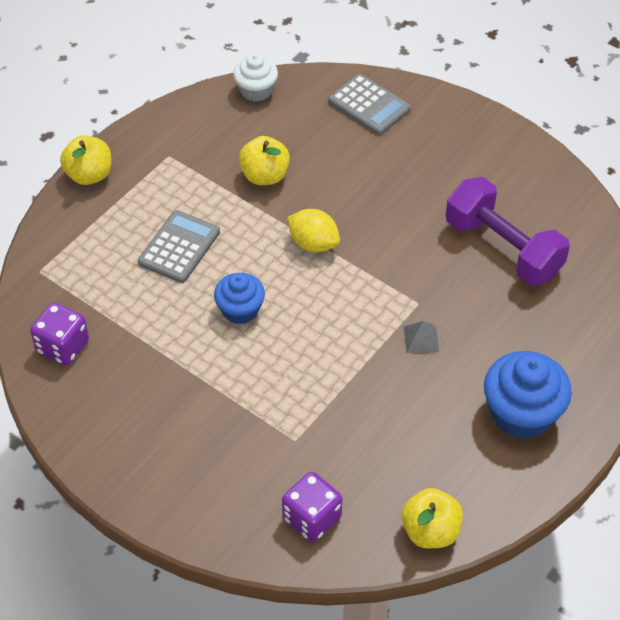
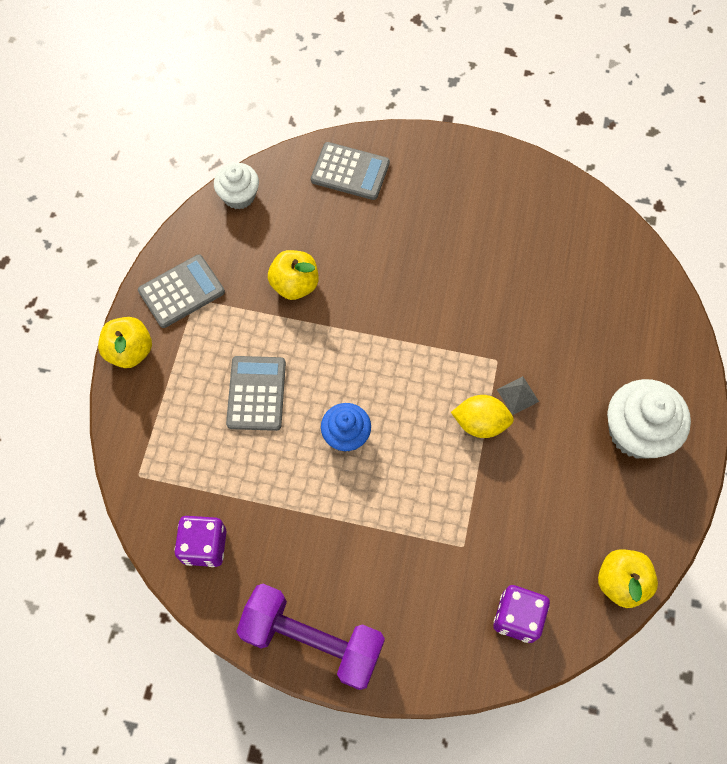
camera: 25 degrees left, 15 degrees up
yellow lemon [287,209,340,252] -> yellow lemon moved to [451,395,514,438]
purple dumbbell [446,177,570,286] -> purple dumbbell moved to [236,584,385,690]
blue cupcake [484,351,572,439] -> white cupcake [607,379,691,459]
none -> grey calculator [138,254,225,328]

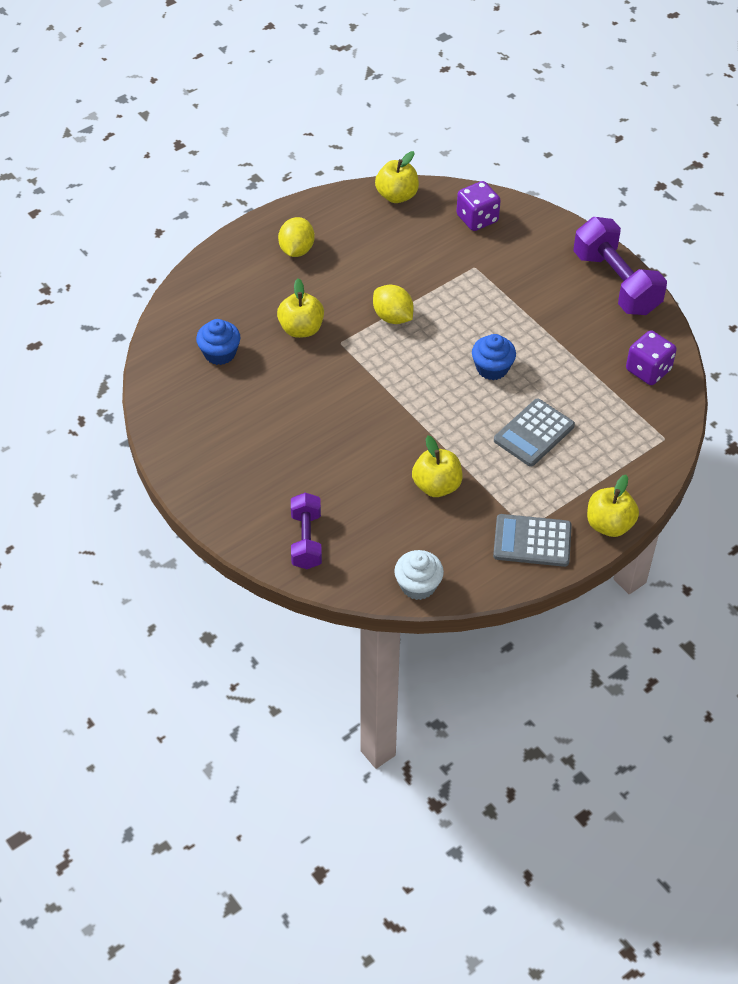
camera: 140 degrees left, 15 degrees down
grey calculator [311,142,390,200] -> purple dumbbell [291,493,322,569]
grey pyramid [497,376,539,415] -> none
white cupcake [607,379,691,459] -> yellow lemon [278,217,315,257]
none -> blue cupcake [196,319,241,365]
none -> yellow apple [277,278,324,338]

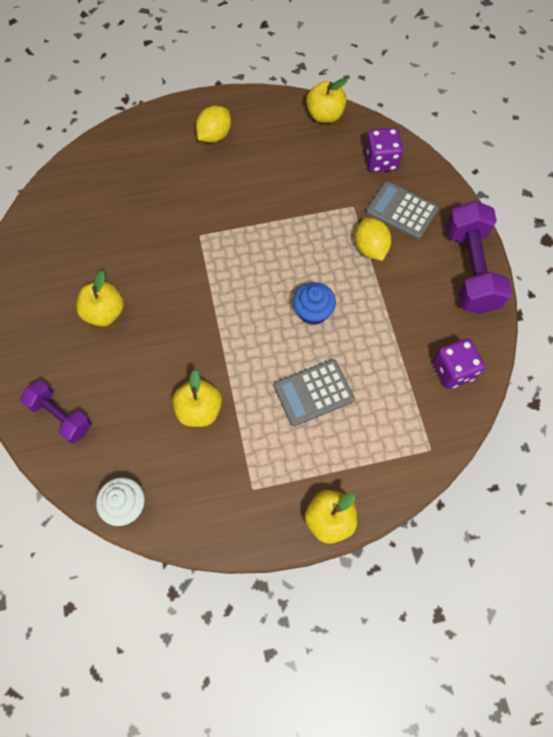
camera: 25 degrees right, 15 degrees up
blue cupcake [196,319,241,365] -> none
yellow apple [277,278,324,338] -> yellow apple moved to [76,270,124,326]
purple dumbbell [291,493,322,569] -> purple dumbbell turned 75 degrees counterclockwise [20,380,91,444]
yellow lemon [373,284,414,324] -> yellow lemon moved to [355,218,391,261]
grey calculator [493,514,572,567] -> grey calculator moved to [366,181,439,239]

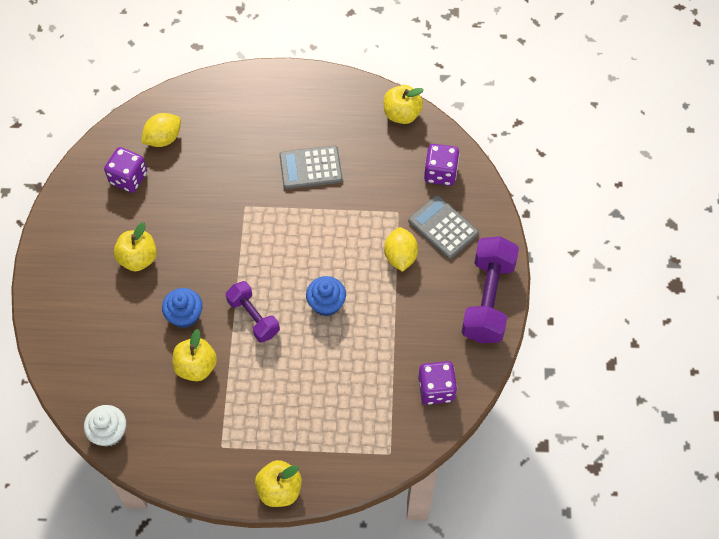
camera: 15 degrees right, 5 degrees down
purple dumbbell [20,380,91,444] -> purple dumbbell moved to [226,281,280,343]
yellow lemon [196,106,231,143] -> yellow lemon moved to [141,113,181,147]
grey calculator [274,359,355,426] -> grey calculator moved to [279,146,343,189]
none -> purple dice [104,147,147,193]
none -> blue cupcake [162,288,202,328]

